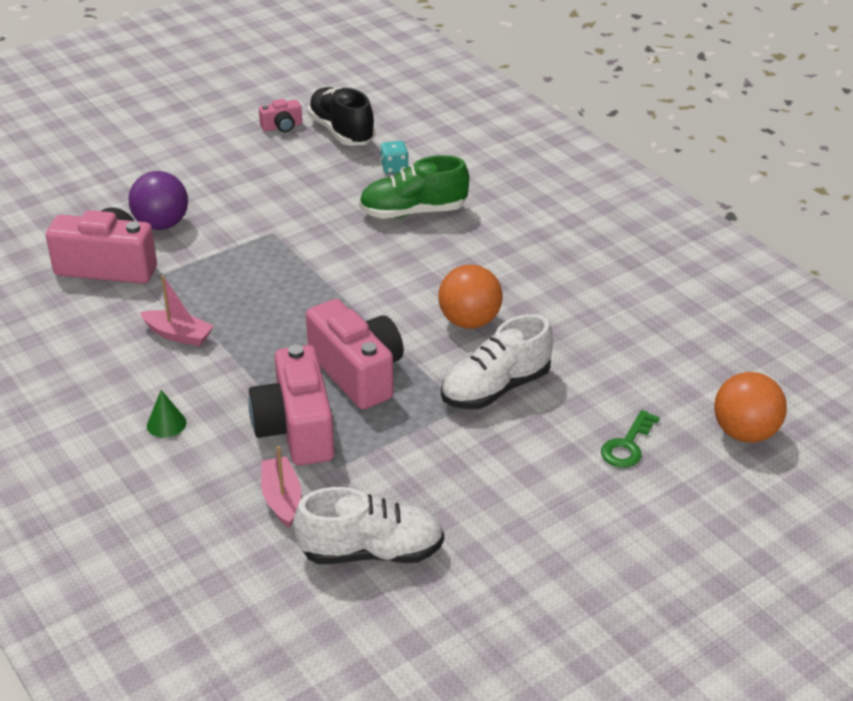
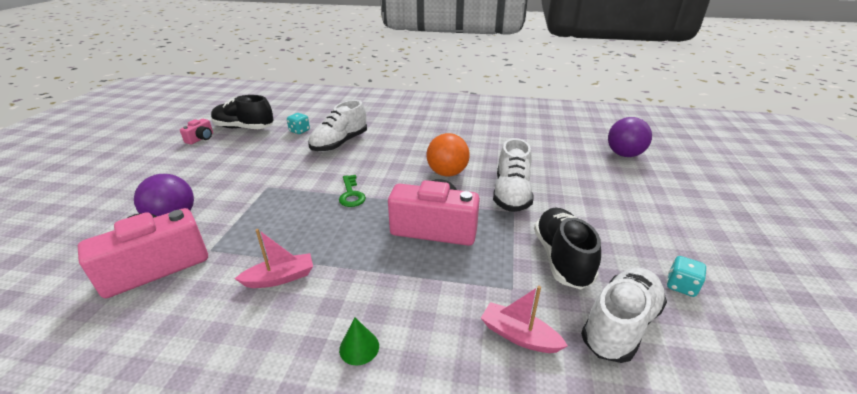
camera: 45 degrees left, 5 degrees down
pink camera [248,345,334,466] -> none
green shoe [359,155,469,219] -> white shoe [308,100,367,152]
green key [601,410,660,468] -> green key moved to [339,175,366,207]
orange ball [714,372,787,443] -> purple ball [608,117,652,157]
none -> black shoe [534,208,601,289]
none -> turquoise dice [667,256,706,297]

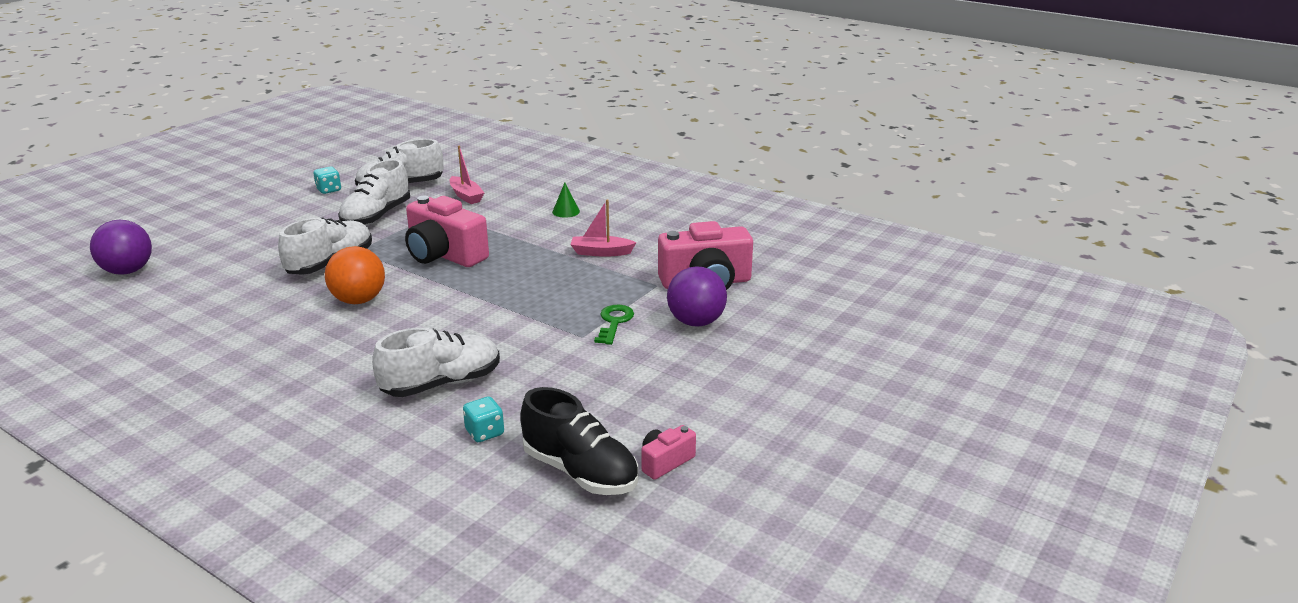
camera: 155 degrees left, 5 degrees down
green key [339,175,366,207] -> green key moved to [594,305,634,345]
black shoe [534,208,601,289] -> white shoe [338,159,410,226]

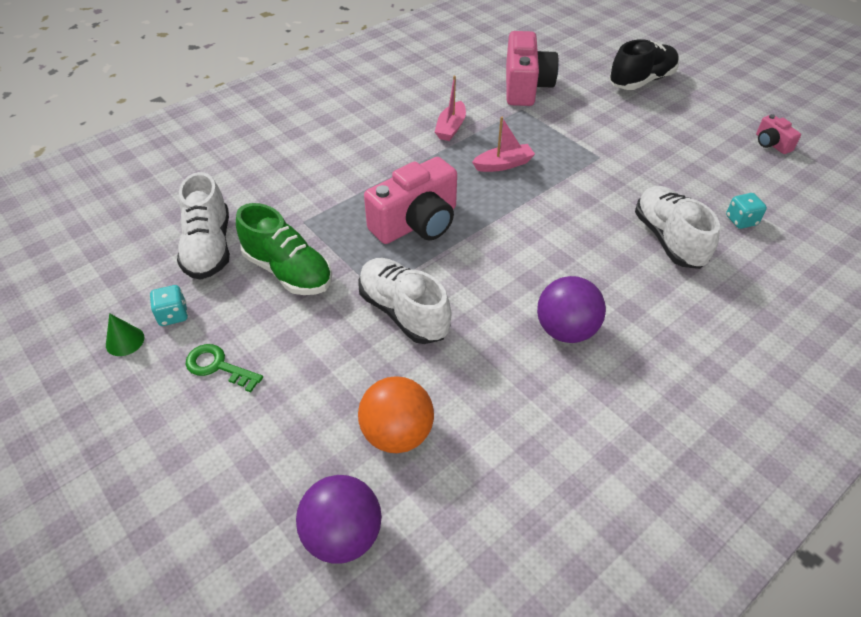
camera: 75 degrees left, 20 degrees up
orange ball [325,246,385,304] -> orange ball moved to [358,376,434,453]
white shoe [338,159,410,226] -> green shoe [236,203,332,295]
pink boat [450,146,484,204] -> pink boat moved to [472,117,535,172]
black shoe [520,387,639,495] -> black shoe moved to [609,39,679,90]
green cone [552,183,580,218] -> green cone moved to [106,313,144,356]
green key [594,305,634,345] -> green key moved to [185,344,263,392]
purple ball [667,266,727,327] -> purple ball moved to [537,276,606,343]

